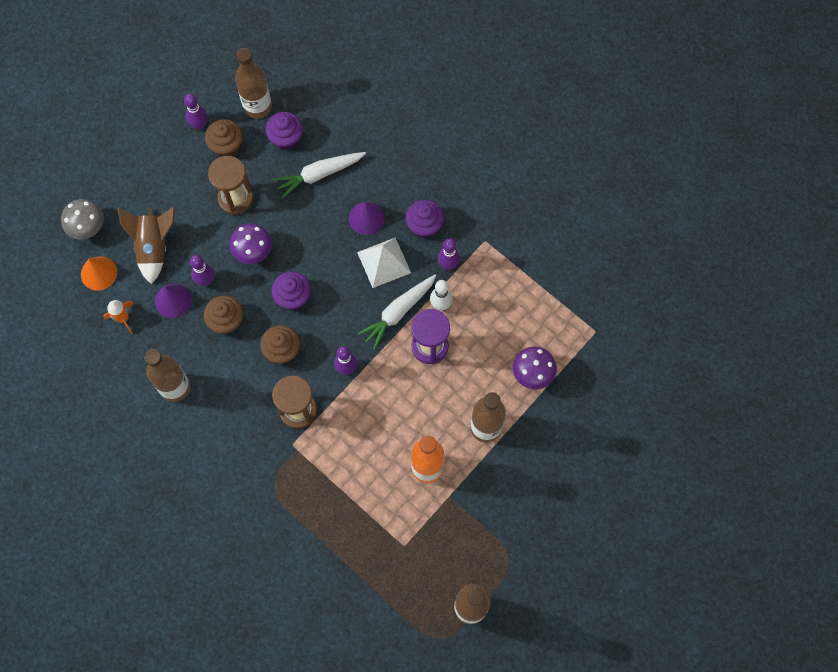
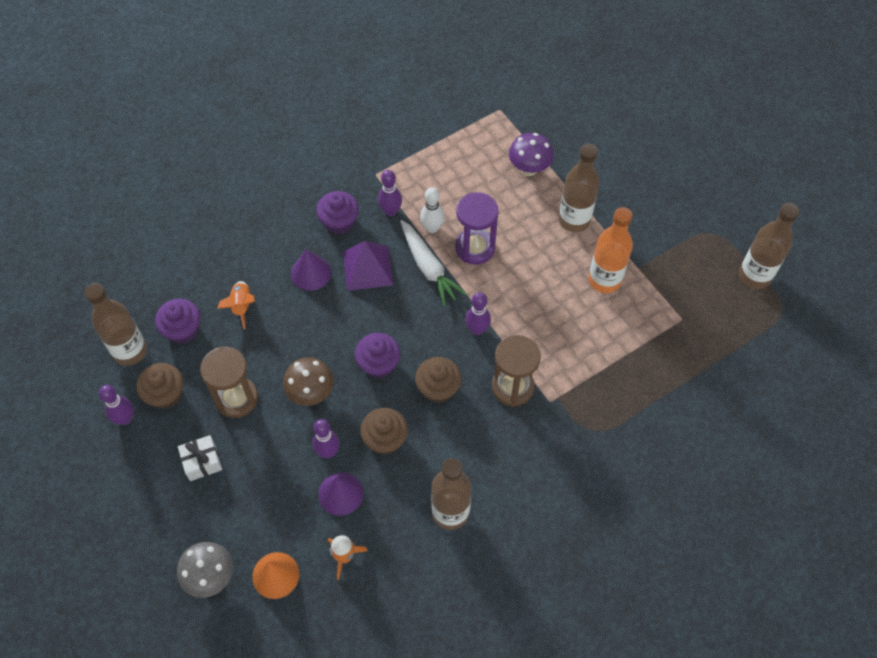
camera: 75 degrees left, 10 degrees down
brown rocket [118,207,175,284] -> none
purple mushroom [229,223,272,264] -> brown mushroom [283,357,334,406]
white carrot [274,152,366,198] -> orange rocket [217,281,255,329]
white pyramid [357,237,411,288] -> purple pyramid [343,241,393,291]
none -> white gift [178,435,223,481]

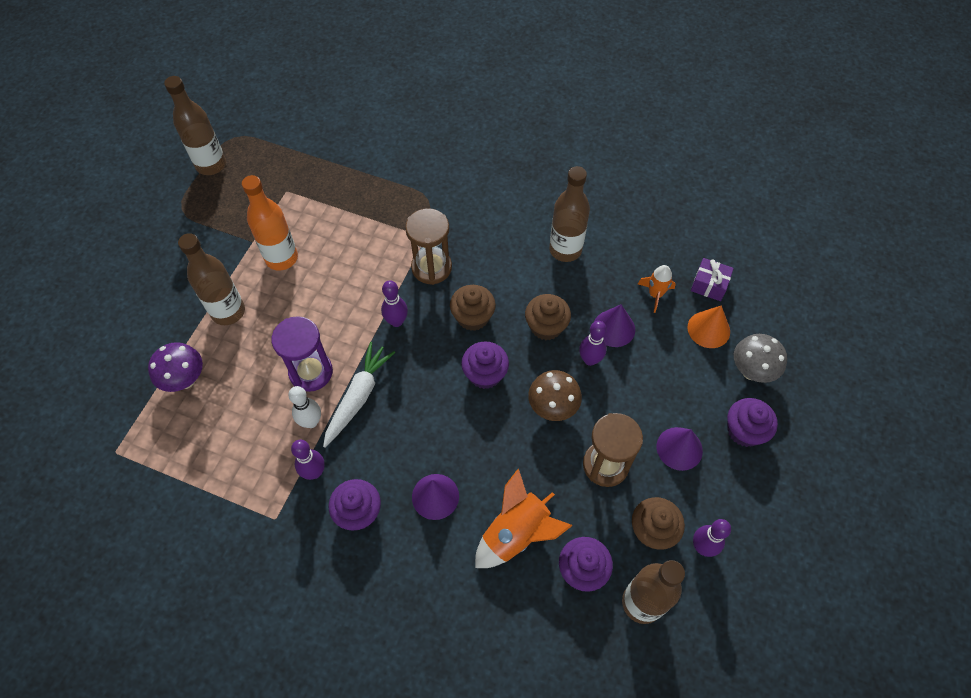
camera: 125 degrees left, 0 degrees up
white gift [178,435,223,481] -> purple cone [657,427,703,471]
orange rocket [217,281,255,329] -> orange rocket [475,469,573,568], size x1.68
purple pyramid [343,241,393,291] -> none
none -> purple gift [691,258,734,301]
none -> purple cupcake [727,398,778,447]

